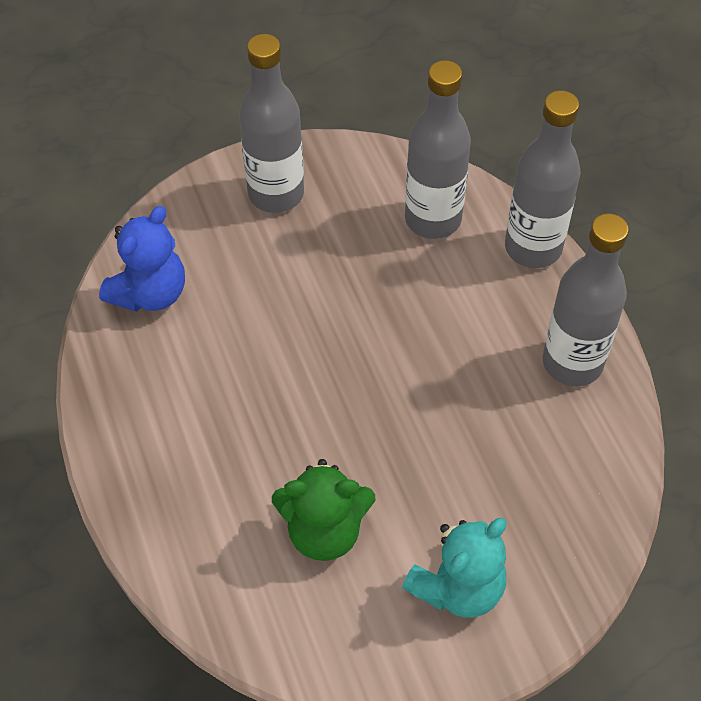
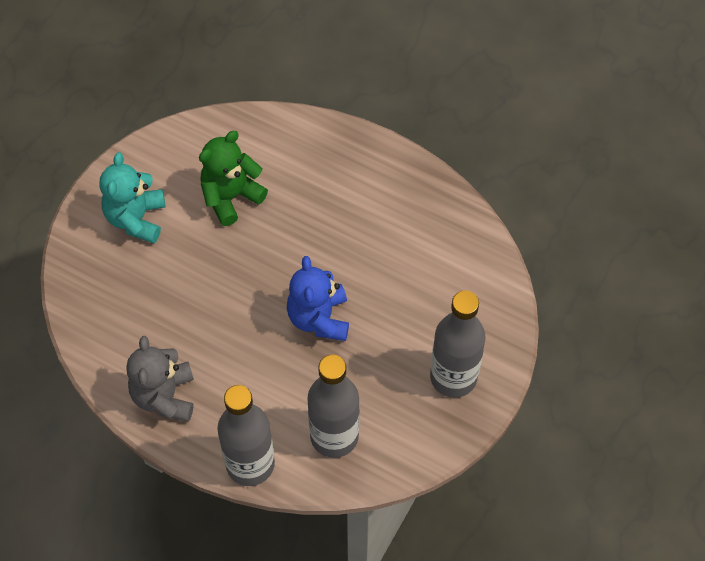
camera: 140 degrees right, 5 degrees up
blue teddy bear [99,206,185,312] -> blue teddy bear moved to [287,256,349,341]
grey bottle [543,213,629,386] -> grey teddy bear [126,336,194,422]

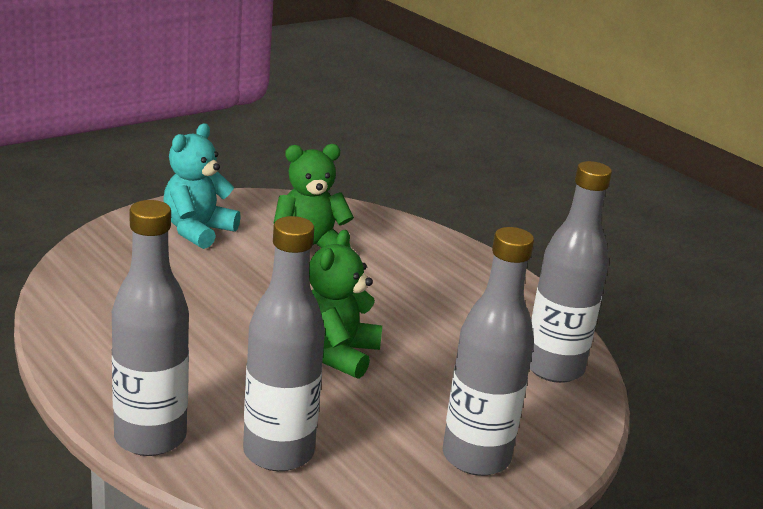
camera: 20 degrees right, 35 degrees down
grey teddy bear [126,336,194,422] -> none
blue teddy bear [287,256,349,341] -> green teddy bear [309,230,382,379]
none -> grey bottle [529,161,612,383]

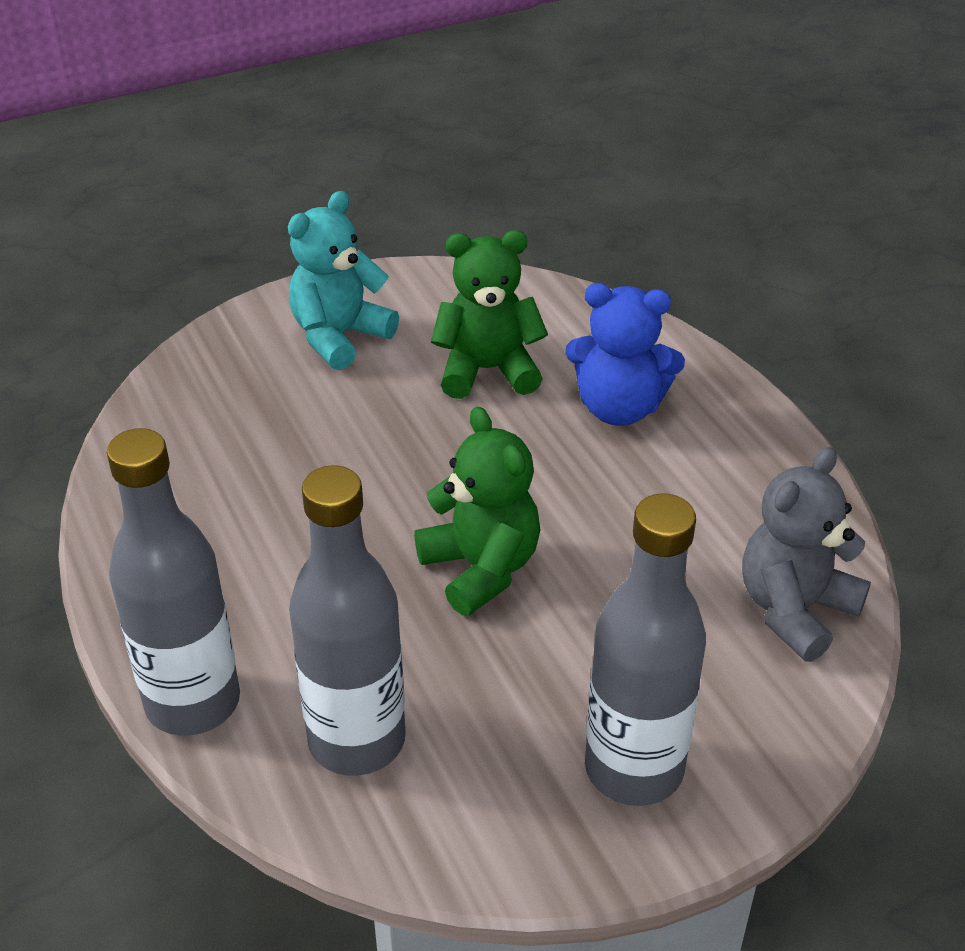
camera: 15 degrees right, 15 degrees up
green teddy bear [309,230,382,379] -> green teddy bear turned 120 degrees clockwise [414,407,540,616]
grey bottle [529,161,612,383] -> grey teddy bear [742,447,871,662]
none -> blue teddy bear [565,283,685,426]

